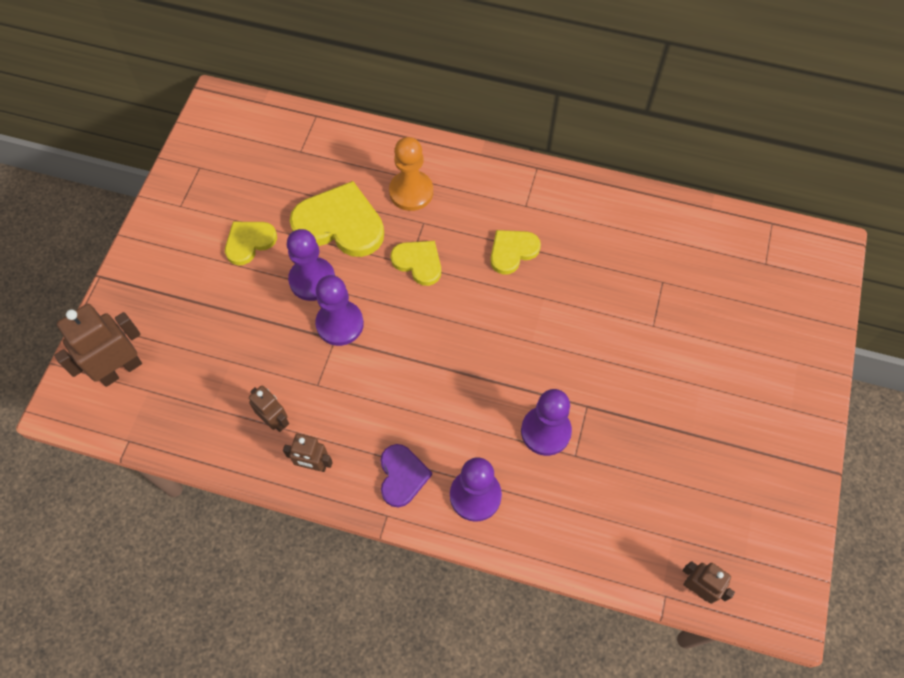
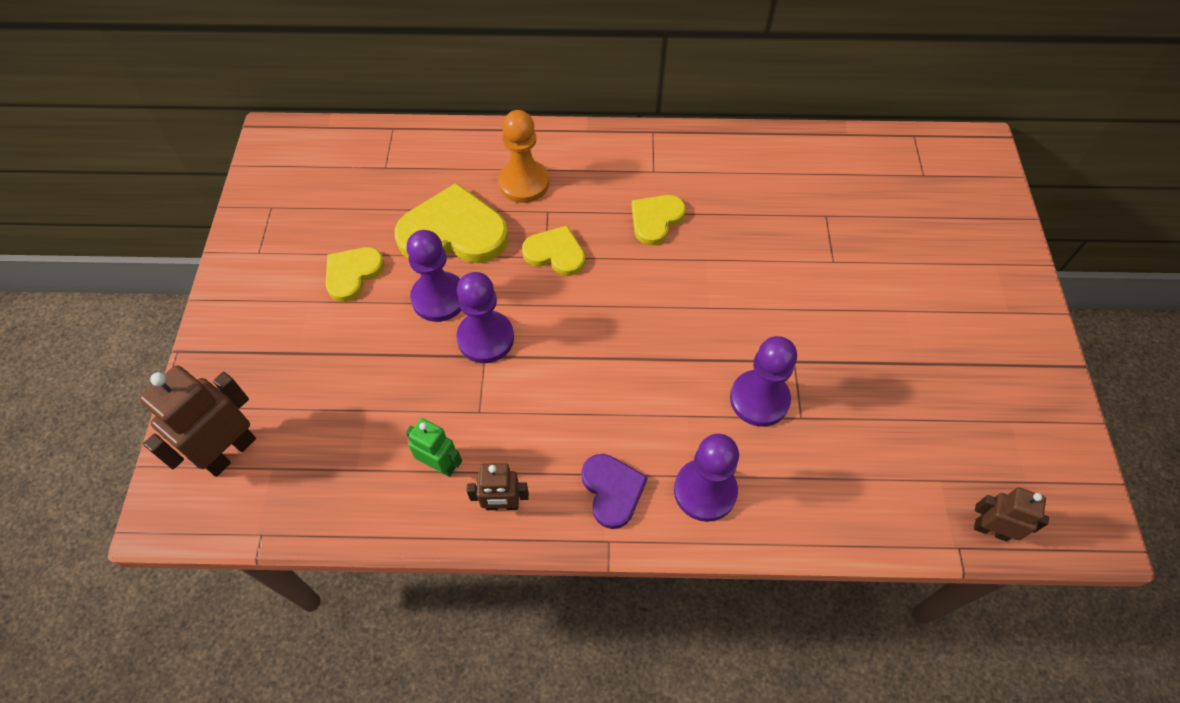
camera: 15 degrees left, 5 degrees down
brown robot [249,386,289,432] -> green robot [406,418,462,477]

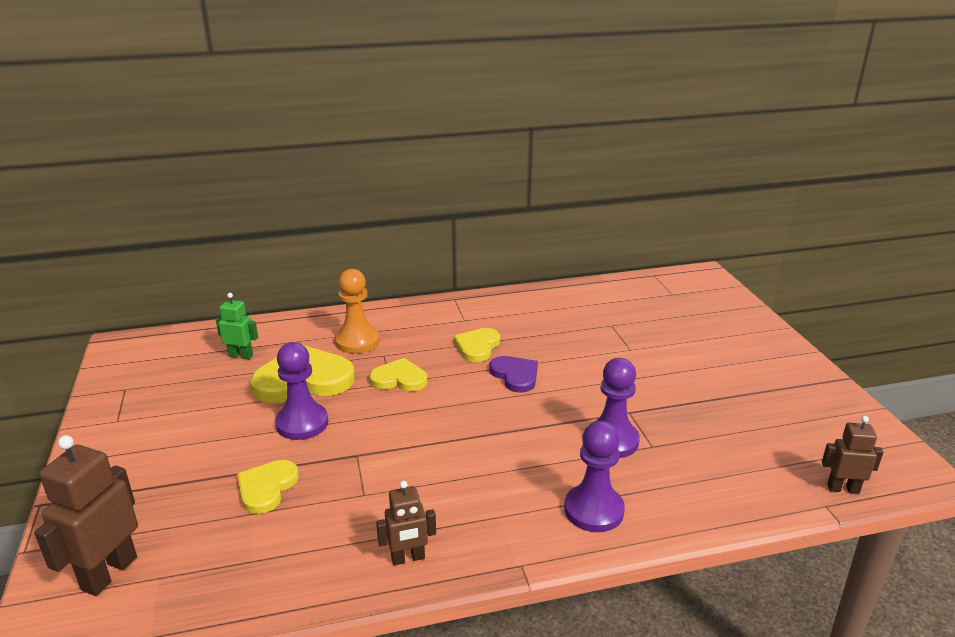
camera: 15 degrees left, 30 degrees down
yellow heart [326,247,385,302] -> yellow heart moved to [237,460,299,514]
green robot [406,418,462,477] -> green robot moved to [216,293,258,359]
purple pawn [456,272,514,363] -> none
purple heart [581,454,648,529] -> purple heart moved to [489,356,538,392]

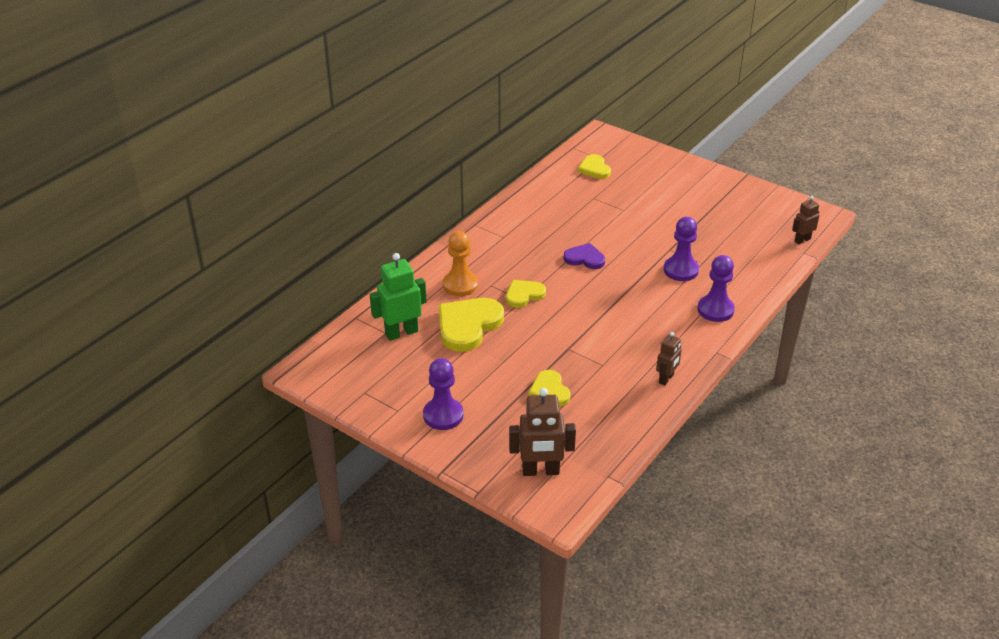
camera: 40 degrees left, 10 degrees up
brown robot [34,435,138,596] -> brown robot turned 75 degrees counterclockwise [509,388,576,476]
green robot [216,293,258,359] -> green robot [370,253,427,341], size x1.69
purple pawn [275,342,328,440] -> purple pawn moved to [423,358,463,430]
yellow heart [454,328,500,362] -> yellow heart moved to [578,154,611,179]

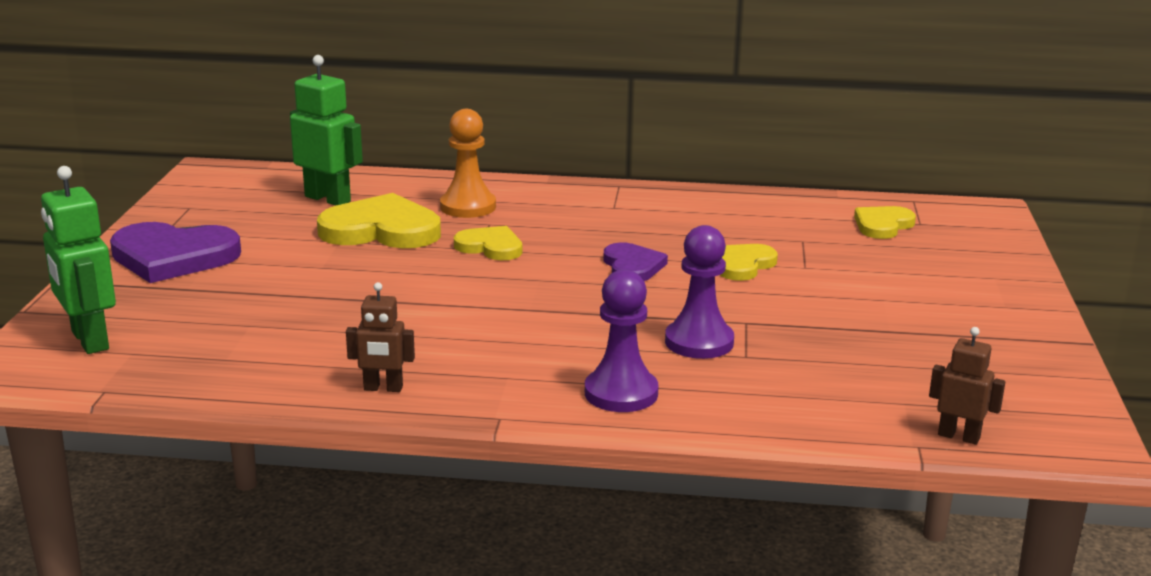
camera: 60 degrees right, 15 degrees down
purple pawn [423,358,463,430] -> purple heart [110,222,241,283]
brown robot [509,388,576,476] -> green robot [41,166,116,354]
yellow heart [528,370,571,406] -> yellow heart moved to [720,244,778,281]

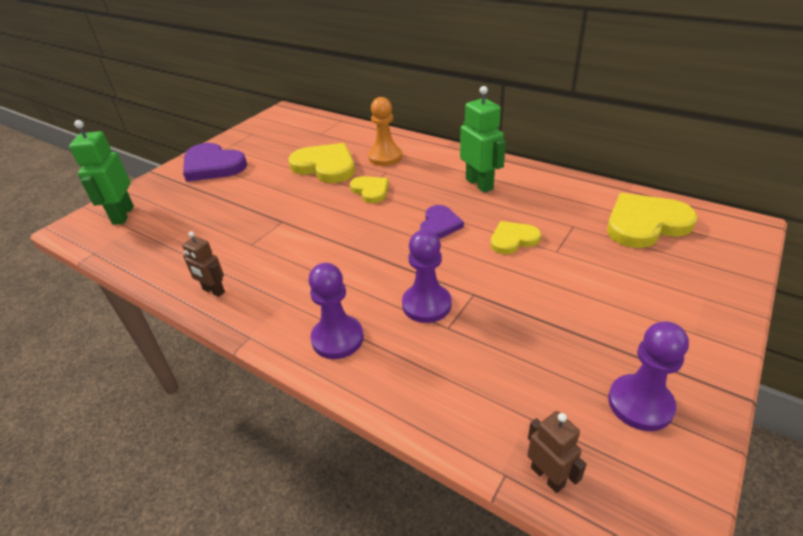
camera: 30 degrees right, 15 degrees up
green robot [290,55,363,206] -> green robot moved to [460,86,506,193]
yellow heart [854,206,916,239] -> yellow heart [607,193,698,248], size x1.73
none -> purple pawn [608,321,689,431]

